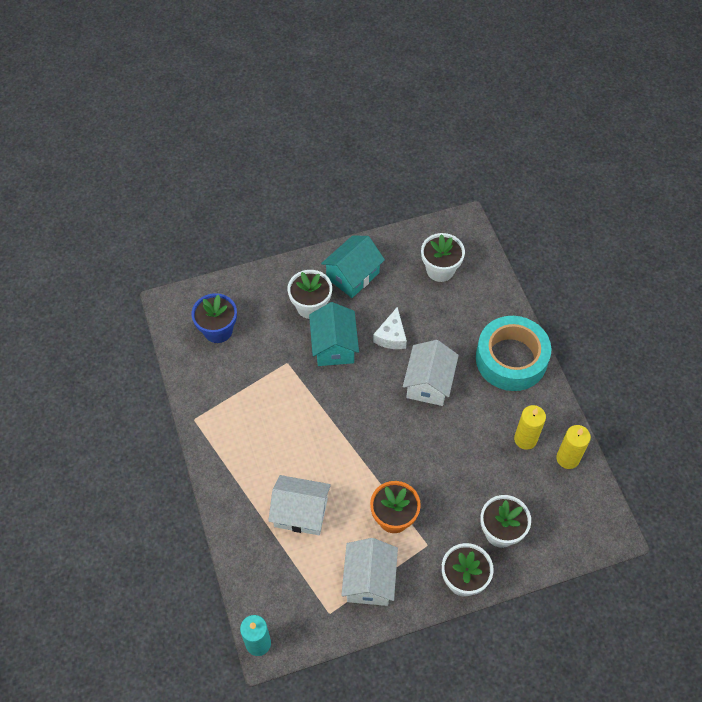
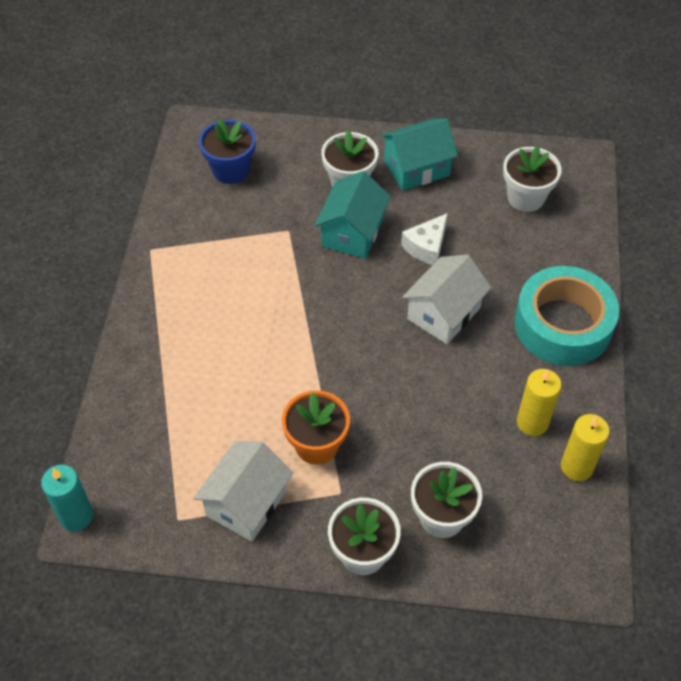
camera: 25 degrees right, 5 degrees down
white house [268,475,331,535] -> none

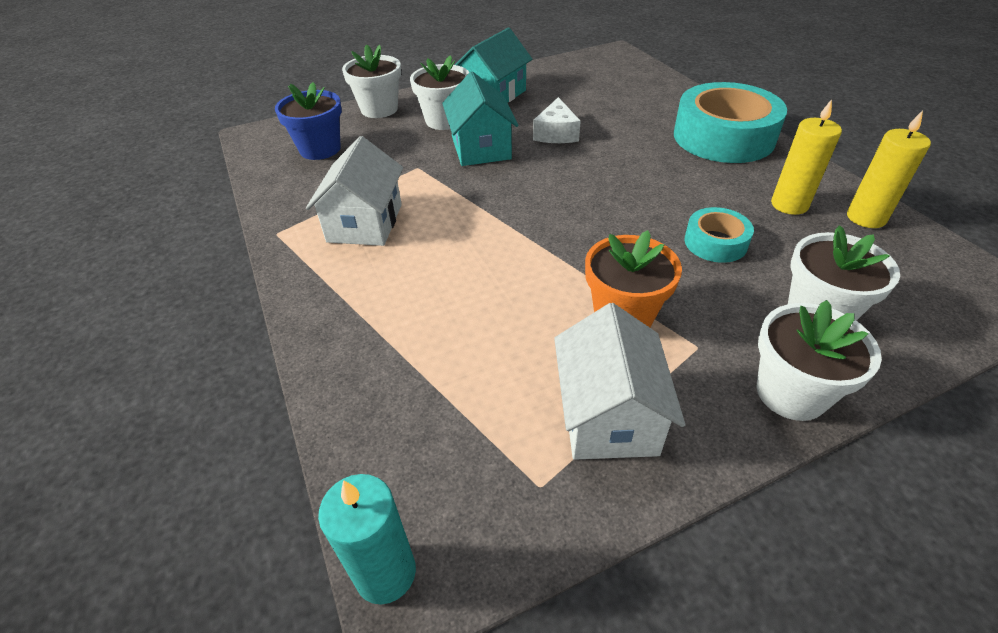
camera: 30 degrees left, 10 degrees down
white house [402,254,491,344] -> white house moved to [306,136,403,246]
white flower pot [503,145,562,212] -> white flower pot moved to [342,44,401,118]
none -> turquoise tape [684,207,754,263]

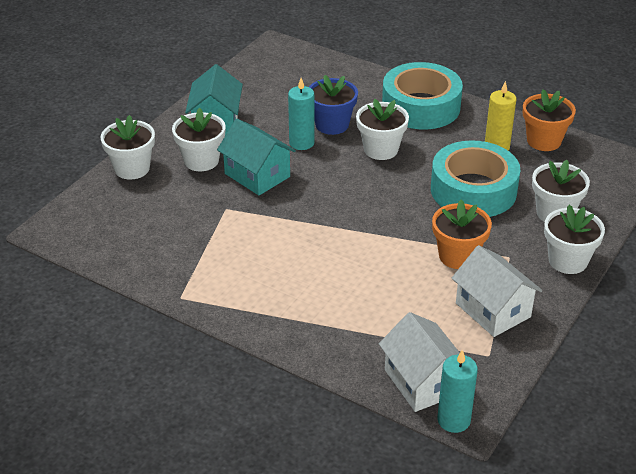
camera: 35 degrees left, 5 degrees down
blue flower pot [275,82,342,160] -> blue flower pot moved to [309,75,358,135]
white house [306,136,403,246] -> white house moved to [379,312,460,412]
white cheese [533,97,581,143] -> turquoise candle [288,78,315,150]
turquoise tape [684,207,754,263] -> turquoise tape [431,140,520,217], size x2.01
yellow candle [847,110,931,228] -> orange flower pot [523,89,576,151]
none -> white flower pot [356,99,409,160]

